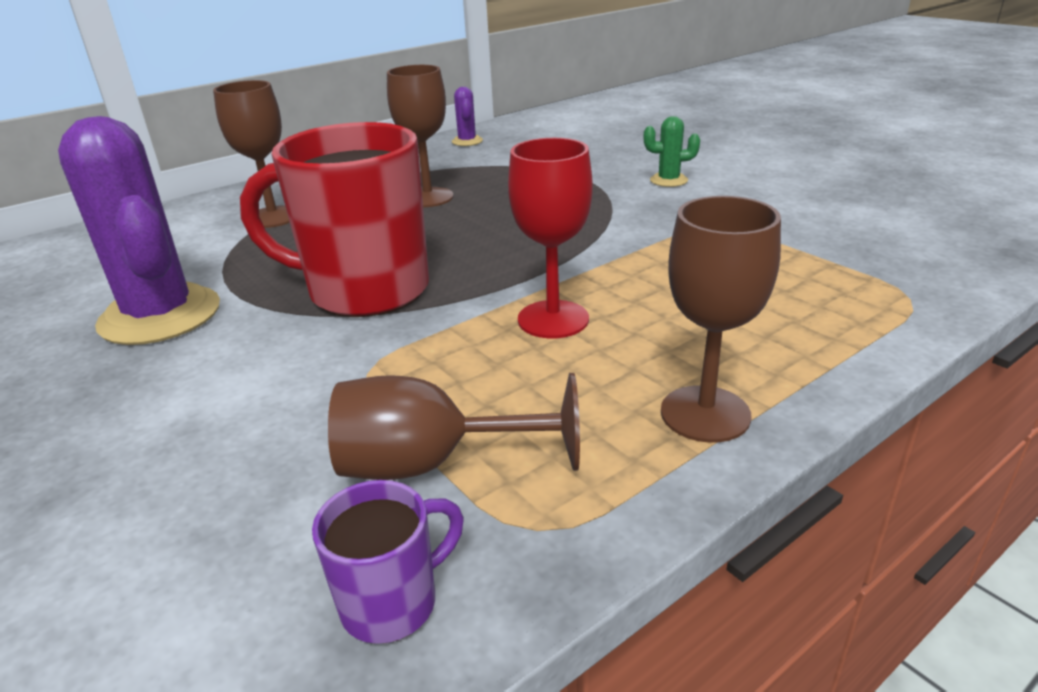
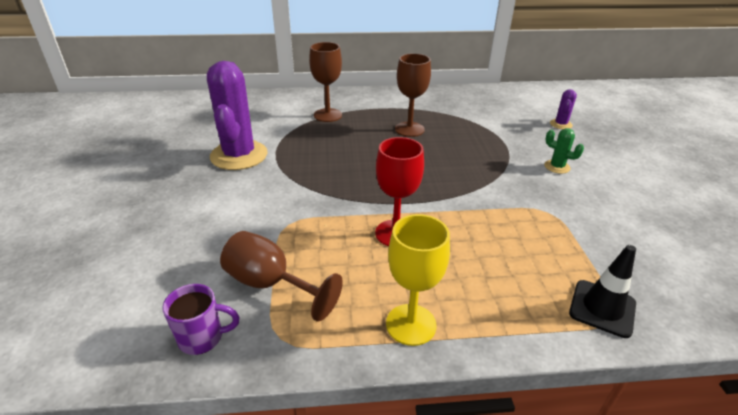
camera: 30 degrees right, 5 degrees up
red mug [240,122,429,317] -> none
purple cactus [452,87,483,146] -> purple cactus moved to [550,89,577,129]
brown goblet [661,196,781,443] -> yellow goblet [386,214,450,346]
none -> black traffic cone [569,245,636,338]

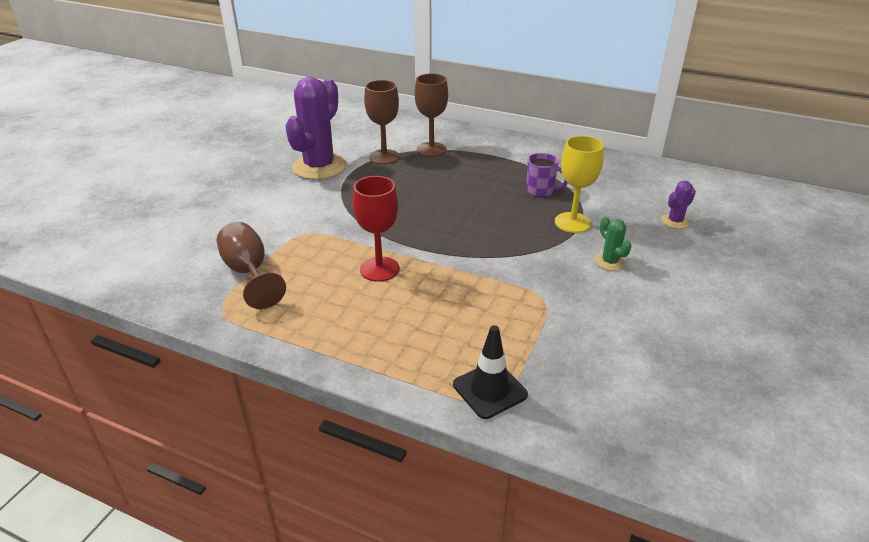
camera: 30 degrees right, 0 degrees up
purple mug [162,284,240,355] -> purple mug moved to [526,153,567,197]
yellow goblet [386,214,450,346] -> yellow goblet moved to [555,136,604,233]
brown goblet [395,53,431,137] -> brown goblet moved to [364,80,400,165]

